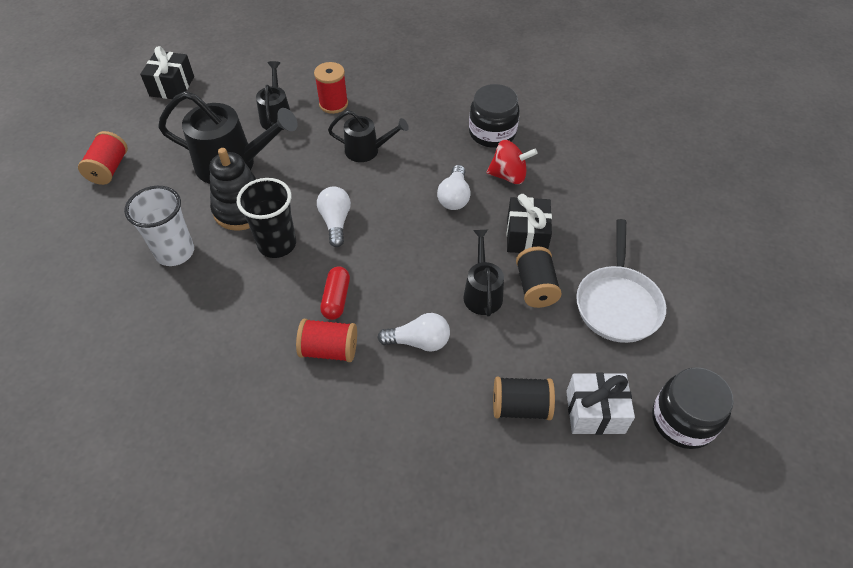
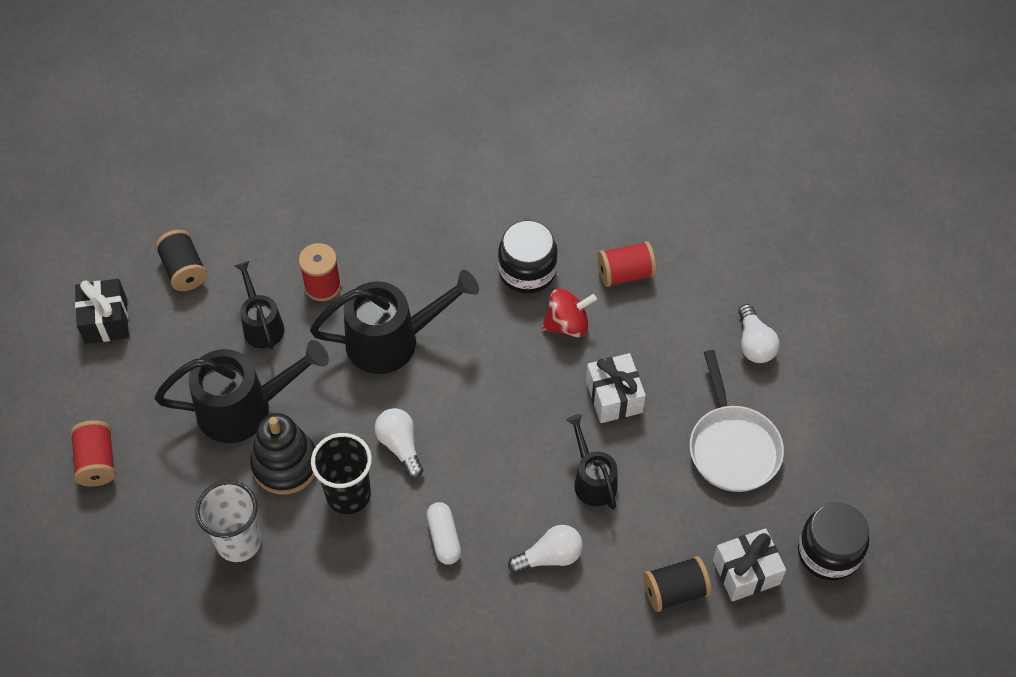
camera: 20 degrees left, 5 degrees up
red spool [296,319,357,362] -> red spool moved to [598,241,656,287]
red capsule [320,266,350,320] -> white capsule [426,502,461,565]
black watering can [328,110,409,162] -> black watering can [310,270,479,374], size x1.72
white light bulb [437,165,471,210] -> white light bulb moved to [738,304,779,363]
black gift [507,194,552,253] -> white gift [586,353,646,423]
black spool [516,247,562,308] -> black spool moved to [155,230,207,291]

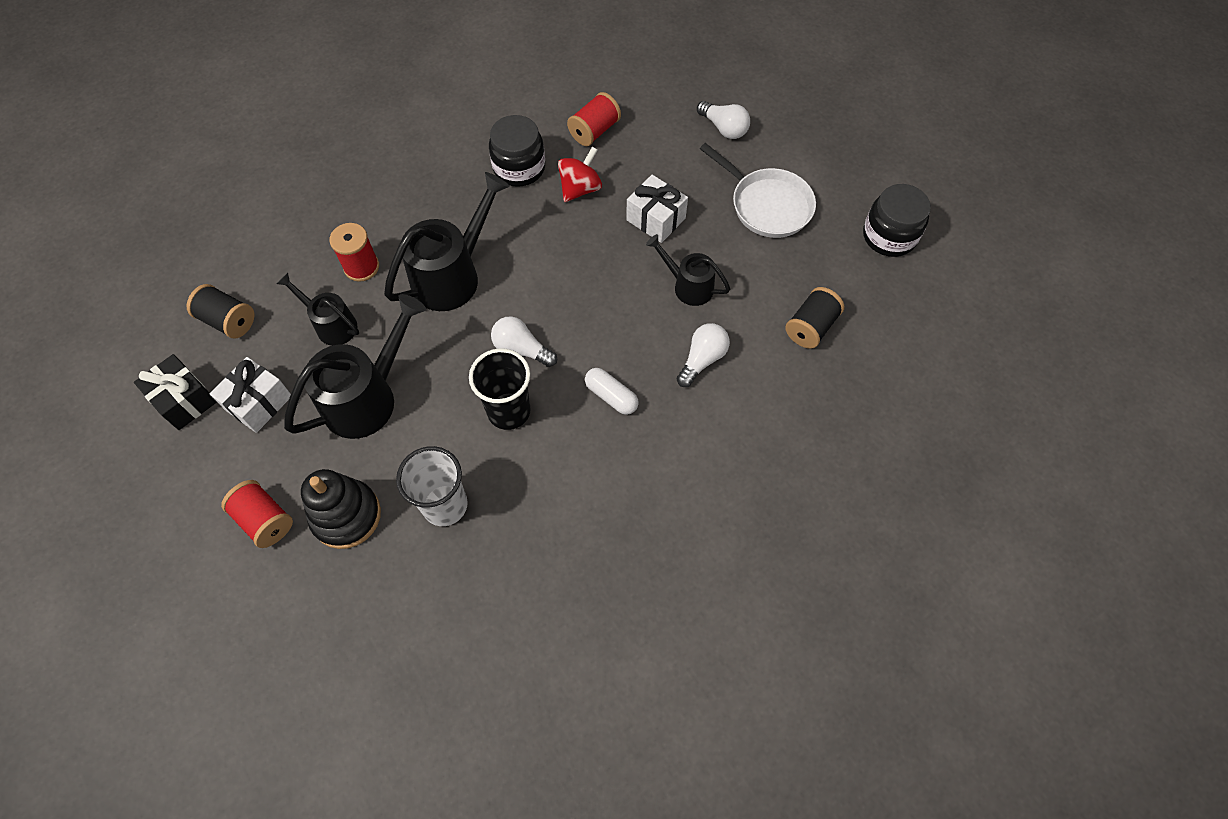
camera: 35 degrees left, 5 degrees up
black stacking toy [250,413,315,495] -> black stacking toy moved to [301,469,381,549]
white gift [713,528,786,602] -> white gift moved to [210,357,291,433]

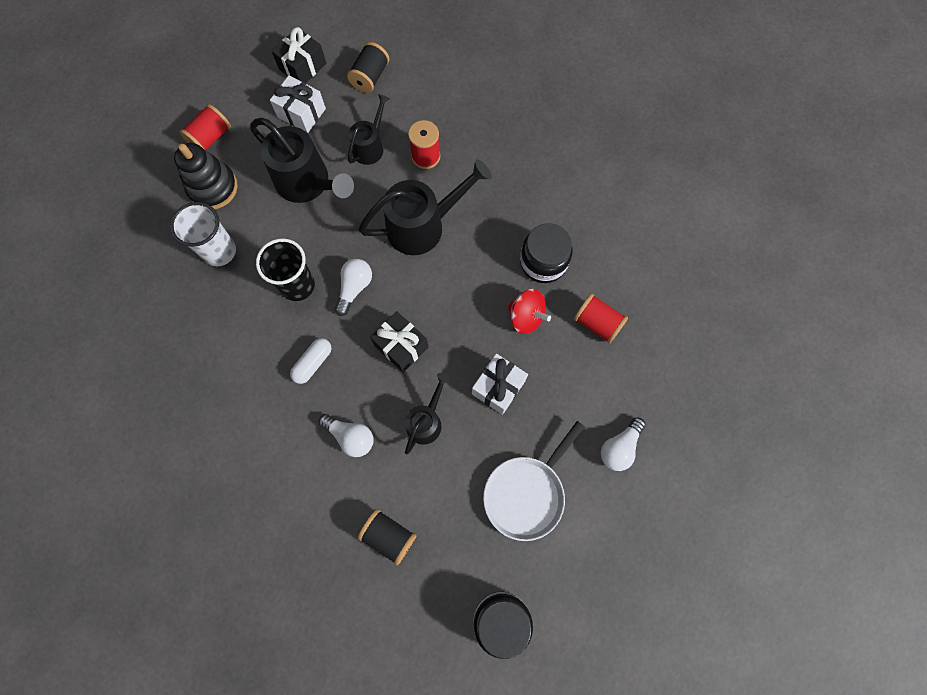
camera: 85 degrees right, 10 degrees up
black watering can [384,172,510,311] -> black watering can turned 60 degrees counterclockwise [358,159,492,255]
none -> black gift [370,311,429,372]

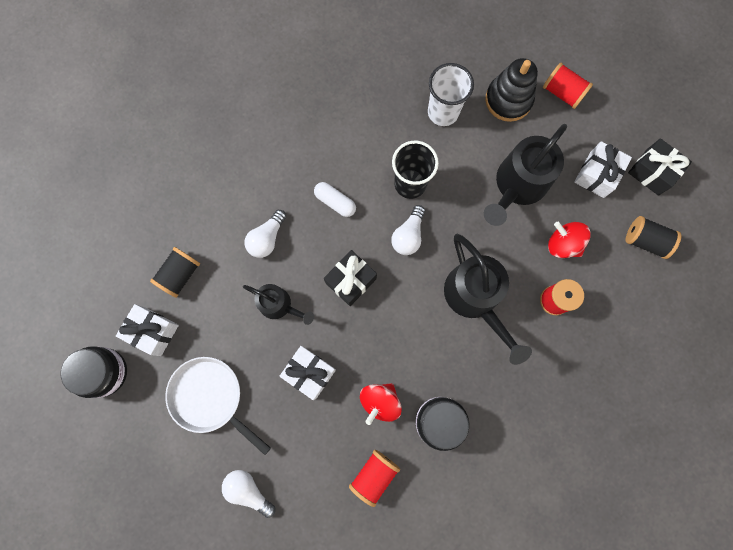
camera: 90 degrees right, 5 degrees up
white light bulb [335,259,372,316] -> white light bulb turned 90 degrees clockwise [391,205,425,255]
black watering can [348,94,390,165] -> red spinning top [548,222,591,258]
none -> white gift [116,304,179,356]

